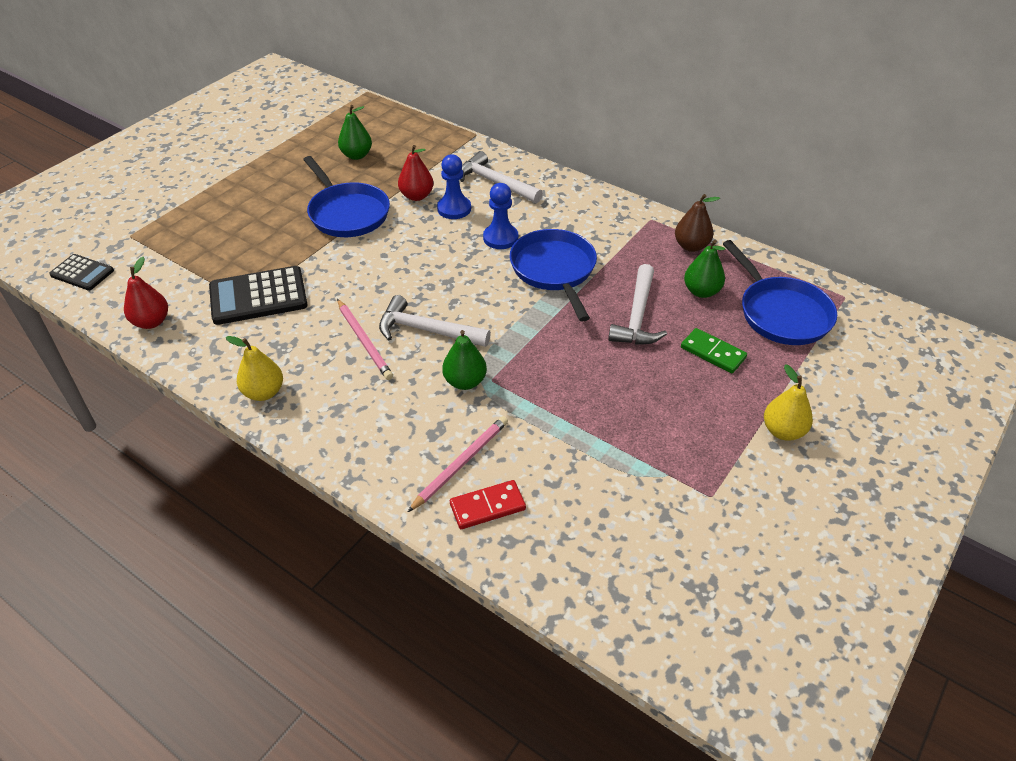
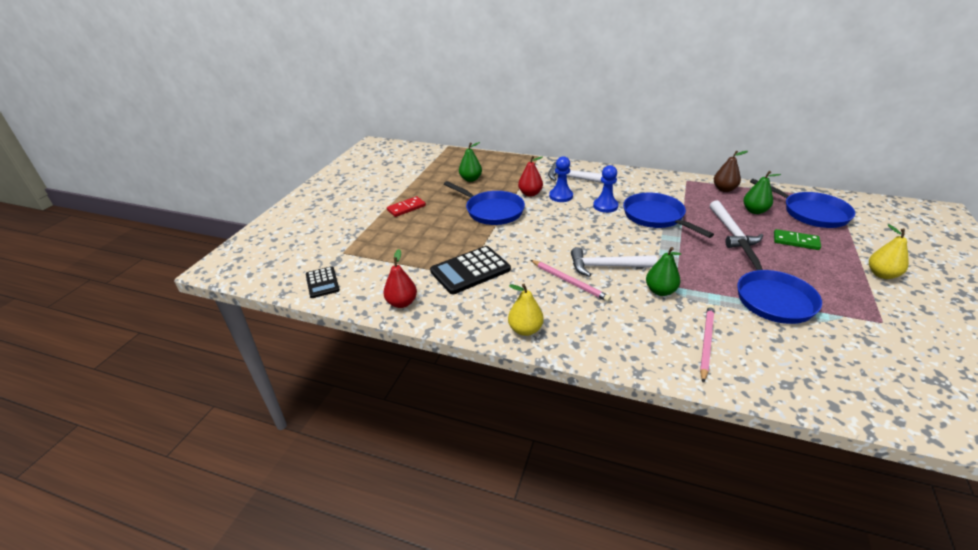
camera: 15 degrees left, 10 degrees down
black calculator [49,254,114,290] -> black calculator turned 60 degrees clockwise [306,266,340,298]
red domino [450,480,526,529] -> red domino moved to [387,196,426,217]
none -> blue pan [737,239,822,324]

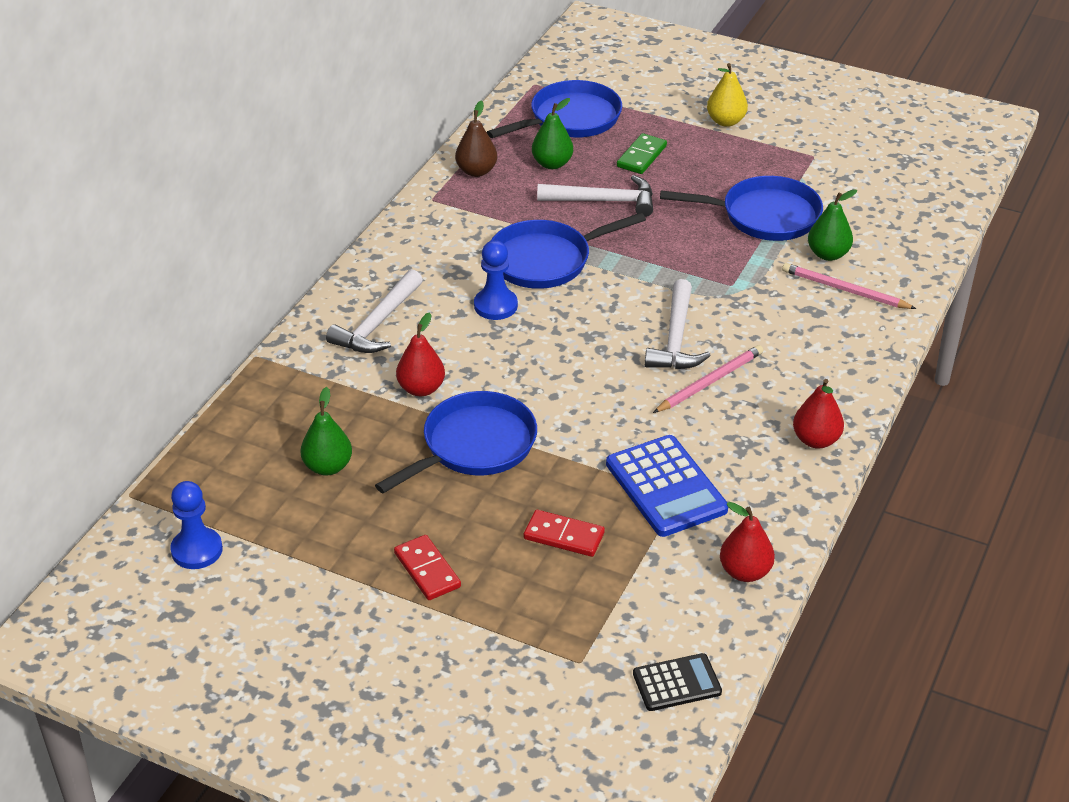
camera: 85 degrees left, 5 degrees up
black calculator [430,246,511,294] -> blue calculator [606,435,728,537]
yellow pear [508,284,544,336] -> red pear [793,379,844,449]
blue pawn [549,156,573,202] -> blue pawn moved to [170,481,223,569]
green pear [646,247,681,296] -> green pear moved to [808,189,857,261]
none -> red domino [524,510,605,557]

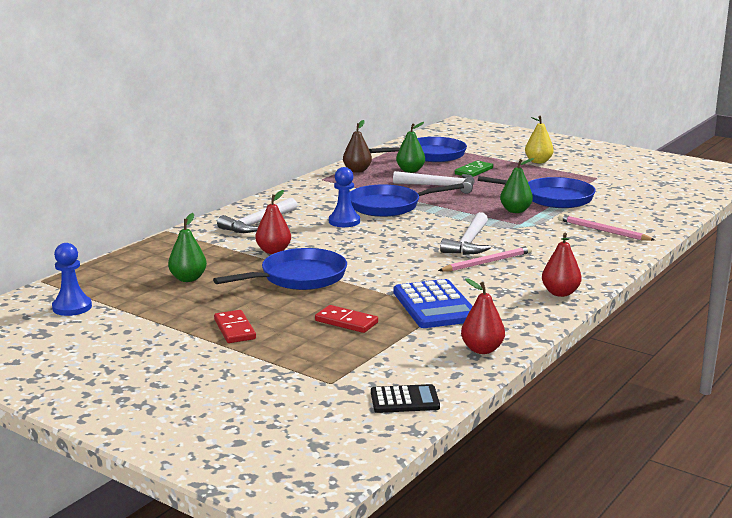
camera: 10 degrees right, 20 degrees down
green pear [808,189,857,261] -> green pear moved to [500,158,534,213]

